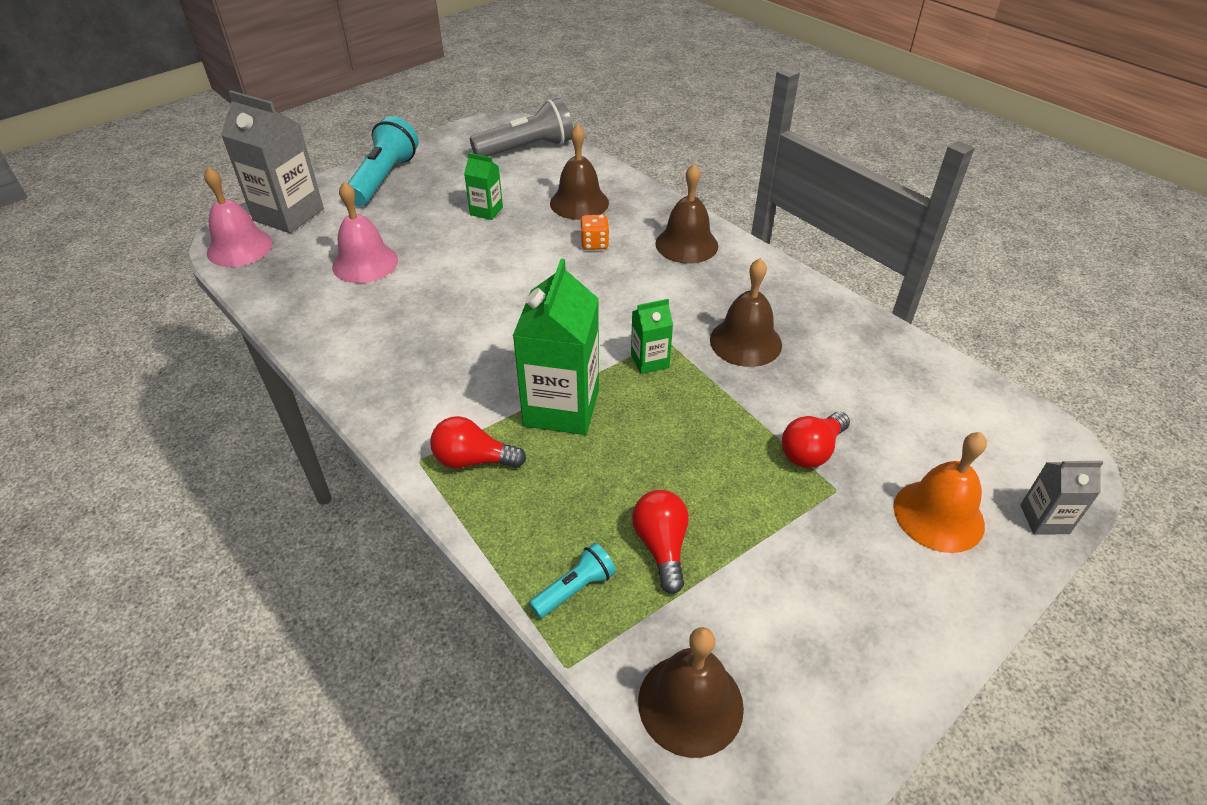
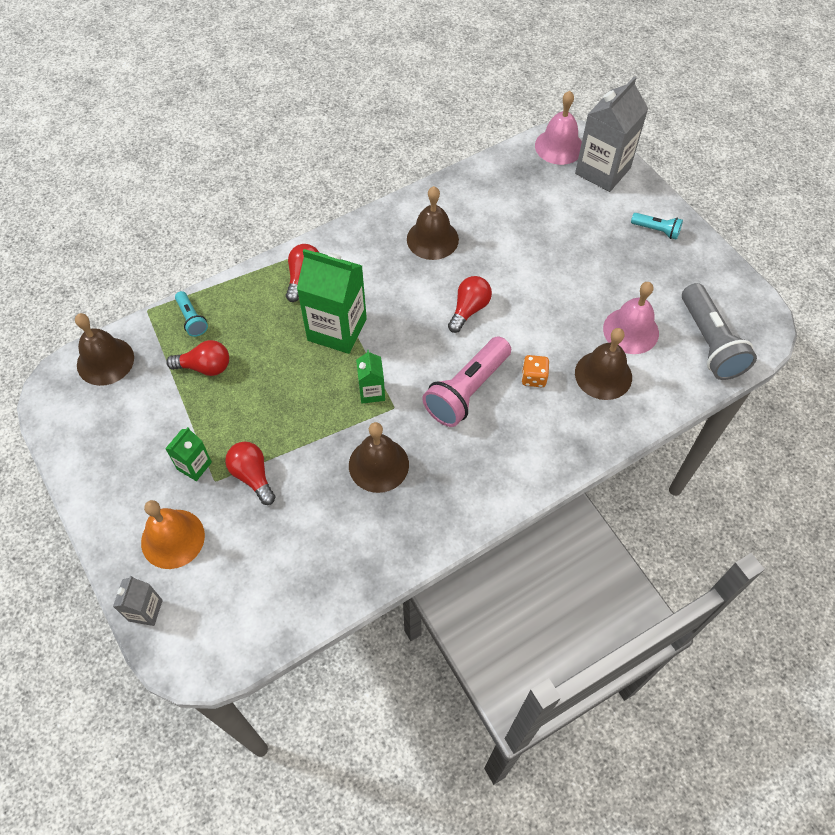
camera: 100 degrees right, 15 degrees up
pink bell [332,182,398,283] -> pink bell moved to [603,282,659,354]
turquoise flashlight [348,116,418,206] -> turquoise flashlight [631,213,683,240], size x0.51
green carton [464,153,503,220] -> green carton moved to [165,427,212,481]
brown bell [655,164,718,264] -> brown bell moved to [407,186,459,260]
none -> pink flashlight [422,336,511,427]
none -> red light bulb [448,276,492,333]

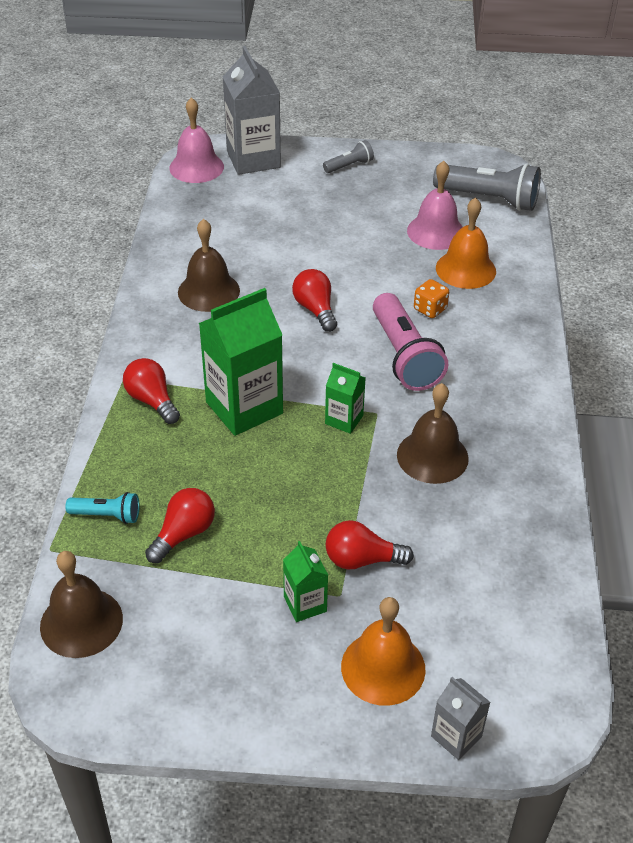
camera: 55 degrees left, 15 degrees down
brown bell [575,328,632,400] -> orange bell [436,197,496,289]
turquoise flashlight [631,213,683,240] -> grey flashlight [323,140,374,173]

